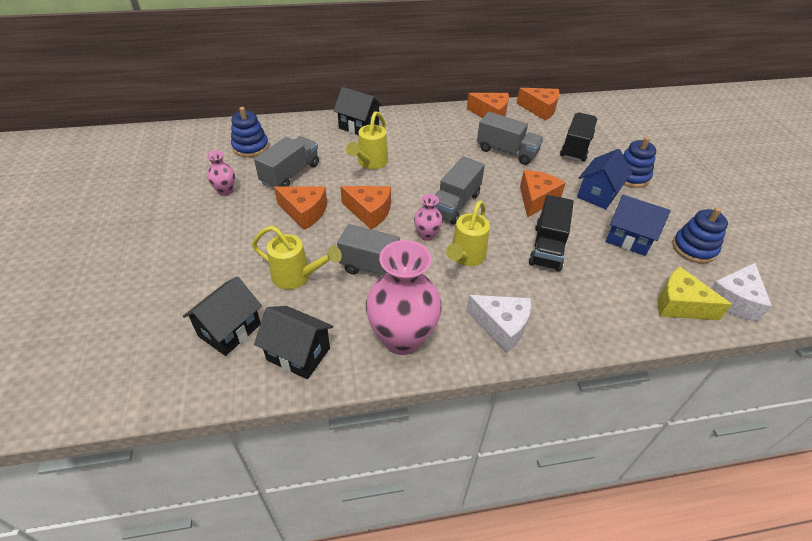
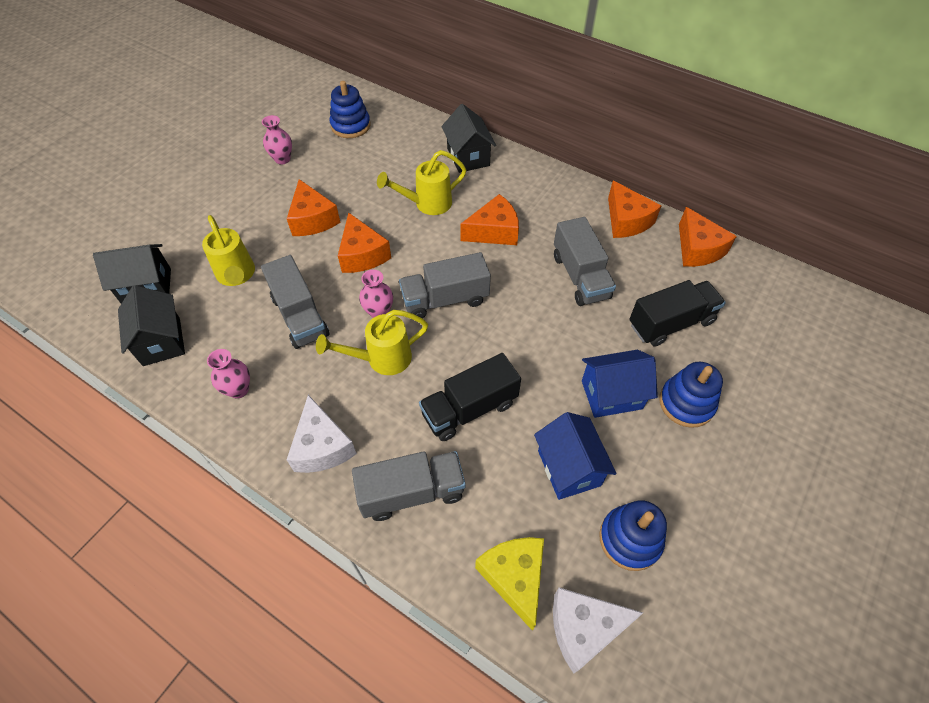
camera: 45 degrees right, 10 degrees up
grey truck [254,136,319,190] -> grey truck moved to [352,451,466,521]
pink vase [366,240,442,355] -> pink vase [207,349,250,399], size x0.47
orange cheese [520,170,566,218] -> orange cheese moved to [460,194,519,245]

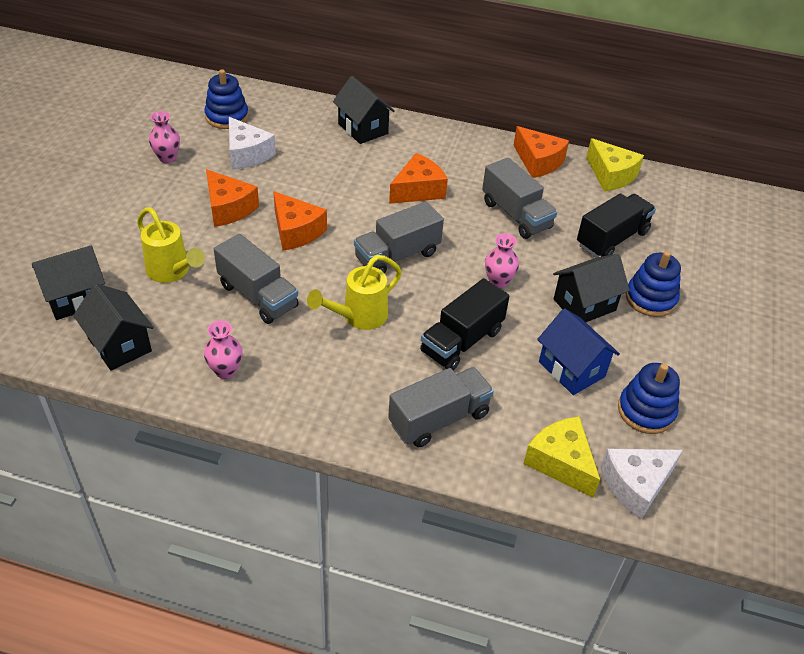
camera: 20 degrees left, 10 degrees down
white cheese [287,395,357,473] -> white cheese moved to [229,117,276,170]
pink vase [359,270,393,318] -> pink vase moved to [485,233,519,288]
yellow watering can [377,150,467,215] -> none
blue house [582,350,658,418] -> black house [553,254,630,322]
orange cheese [679,207,737,267] -> yellow cheese [586,138,644,191]

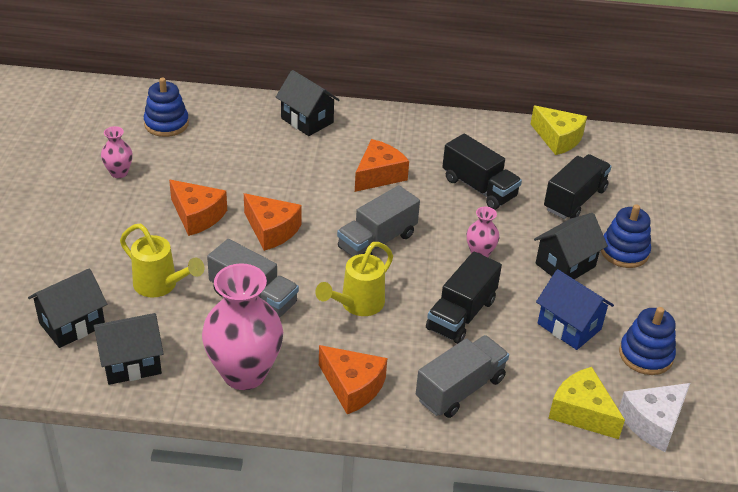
camera: 10 degrees left, 5 degrees down
black house [73,283,154,371] -> black house turned 60 degrees counterclockwise [94,313,164,385]
pink vase [204,320,243,379] -> pink vase [202,263,283,390], size x2.11
white cheese [229,117,276,170] -> none
grey truck [482,157,557,239] -> black truck [442,134,522,210]
orange cheese [513,126,569,178] -> orange cheese moved to [319,345,387,415]

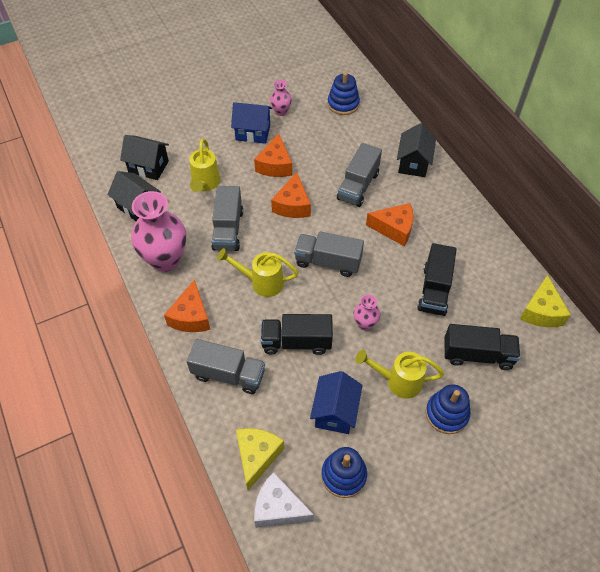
camera: 60 degrees right, 15 degrees up
black house [534,213,608,279] -> yellow watering can [355,350,444,399]
none -> blue house [231,102,272,144]
none -> grey truck [337,143,382,207]

